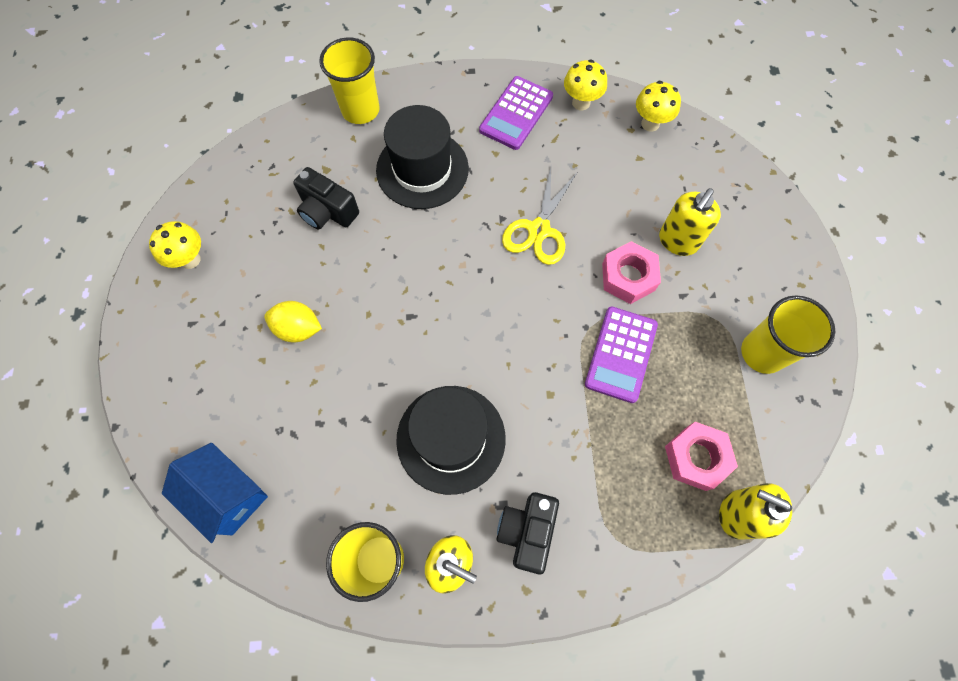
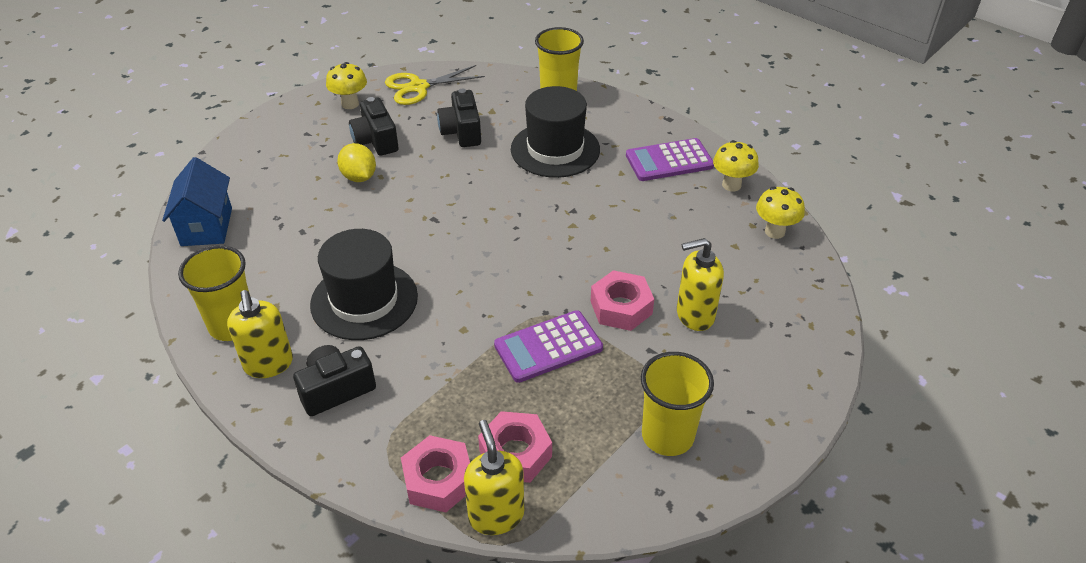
camera: 45 degrees right, 25 degrees down
yellow scissors [502,167,577,265] -> yellow scissors moved to [385,65,485,105]
none -> black camera [349,97,399,156]
none -> pink nut [401,435,470,513]

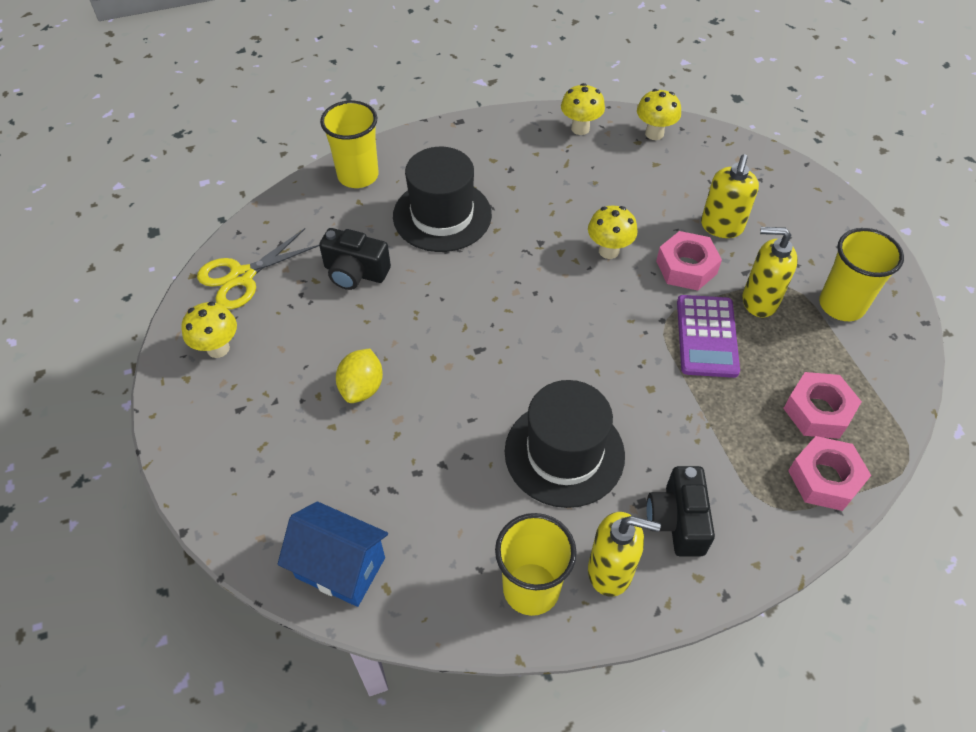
camera: 60 degrees left, 10 degrees up
yellow lemon [337,143,376,182] -> yellow lemon turned 75 degrees counterclockwise [336,349,383,403]
black camera [349,97,399,156] -> none
yellow scissors [385,65,485,105] -> yellow scissors turned 45 degrees clockwise [197,228,319,310]
yellow soap dispenser [464,420,524,535] -> yellow soap dispenser moved to [742,227,798,317]
purple calculator [626,138,714,181] -> none
none -> yellow mushroom [588,206,638,259]

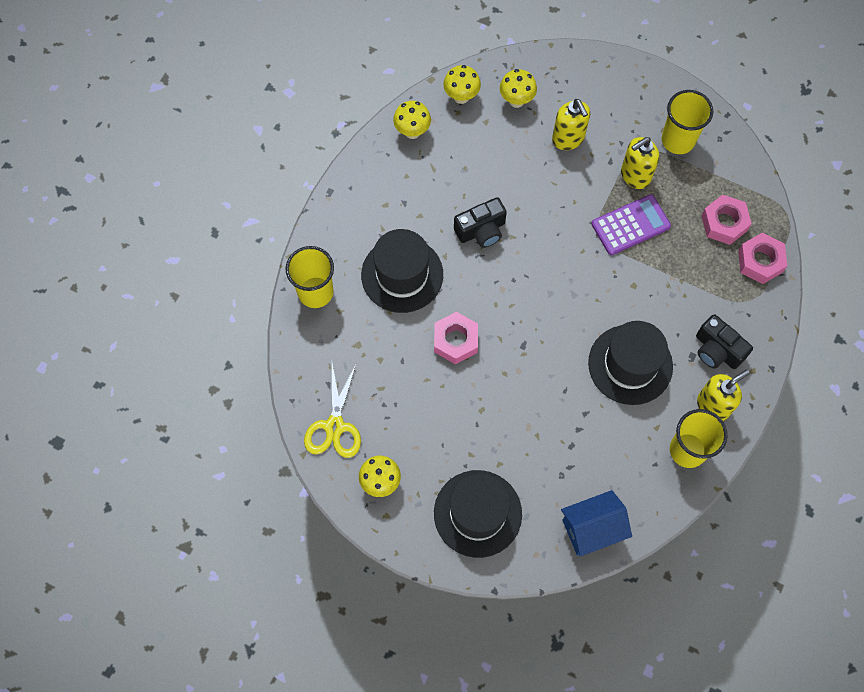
camera: 45 degrees left, 15 degrees up
black camera [319,228,391,290] -> black camera moved to [454,197,507,248]
yellow lemon [336,349,383,403] -> none
yellow mushroom [588,206,638,259] -> yellow mushroom moved to [500,69,537,108]
pink nut [656,231,722,291] -> pink nut moved to [434,312,478,364]
purple calculator [677,295,740,378] -> purple calculator turned 75 degrees counterclockwise [592,195,671,255]
none -> black hat [434,470,522,558]

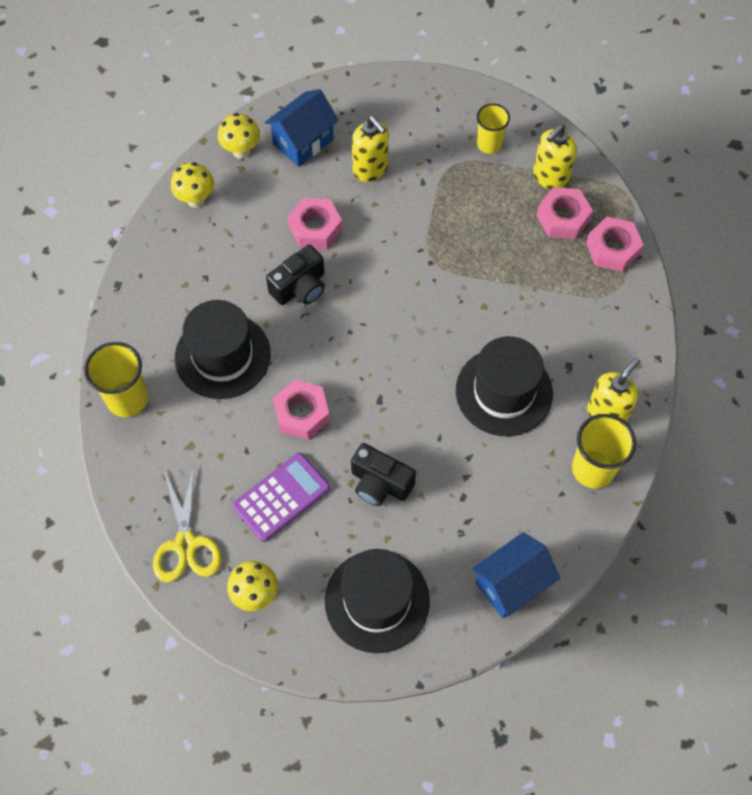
camera: 15 degrees left, 5 degrees down
yellow mushroom [500,69,537,108] -> blue house [265,89,339,167]
purple calculator [592,195,671,255] -> purple calculator moved to [233,453,330,542]
yellow soap dispenser [621,137,659,189] -> yellow soap dispenser moved to [533,124,577,190]
yellow cup [662,90,713,154] -> yellow cup [476,104,510,154], size x0.66
black camera [696,314,753,369] -> black camera moved to [351,443,416,506]
none -> pink nut [288,198,343,249]

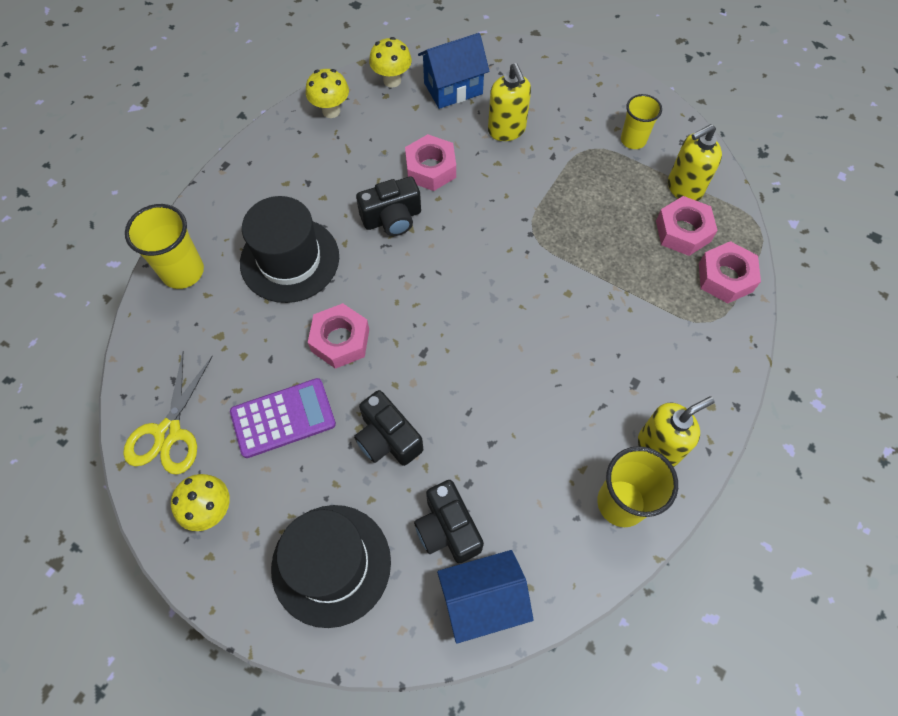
camera: 20 degrees right, 0 degrees up
black hat [456,336,553,436] -> none
none -> black camera [414,480,484,563]

